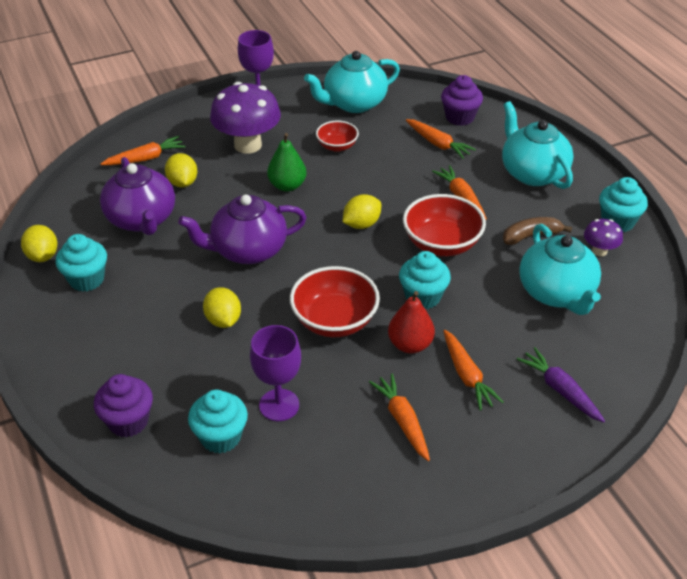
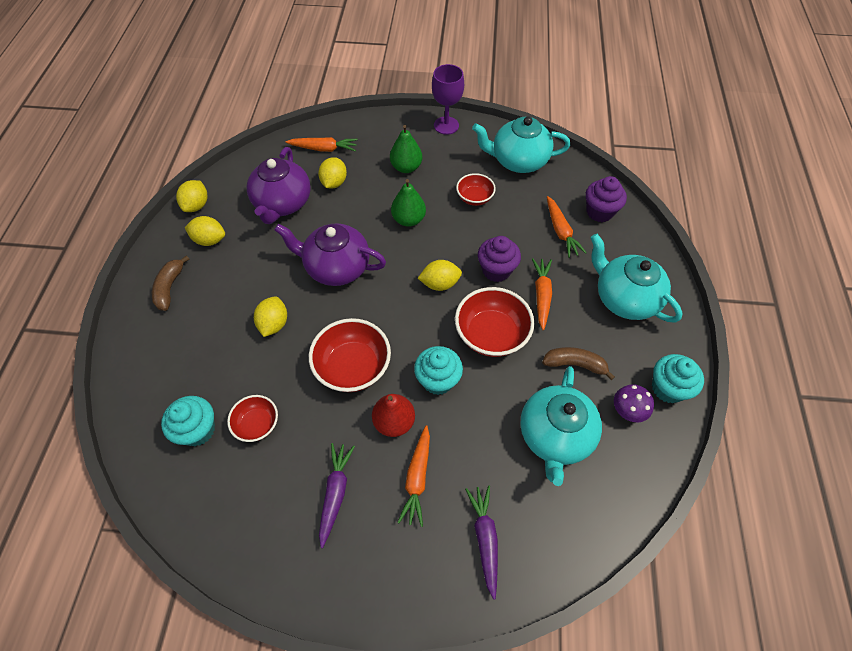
camera: 30 degrees right, 15 degrees up
turquoise cupcake [56,234,107,292] -> yellow lemon [185,216,225,246]
purple cupcake [94,374,153,438] -> purple cupcake moved to [478,236,521,282]
purple mushroom [210,82,281,154] -> green pear [390,125,422,173]
purple goblet [250,325,301,421] -> red bowl [227,395,278,442]
orange carrot [369,373,430,461] -> purple carrot [319,443,355,548]
turquoise teapot [502,101,573,189] -> turquoise teapot turned 45 degrees counterclockwise [590,234,683,323]
none -> brown banana [152,255,190,311]

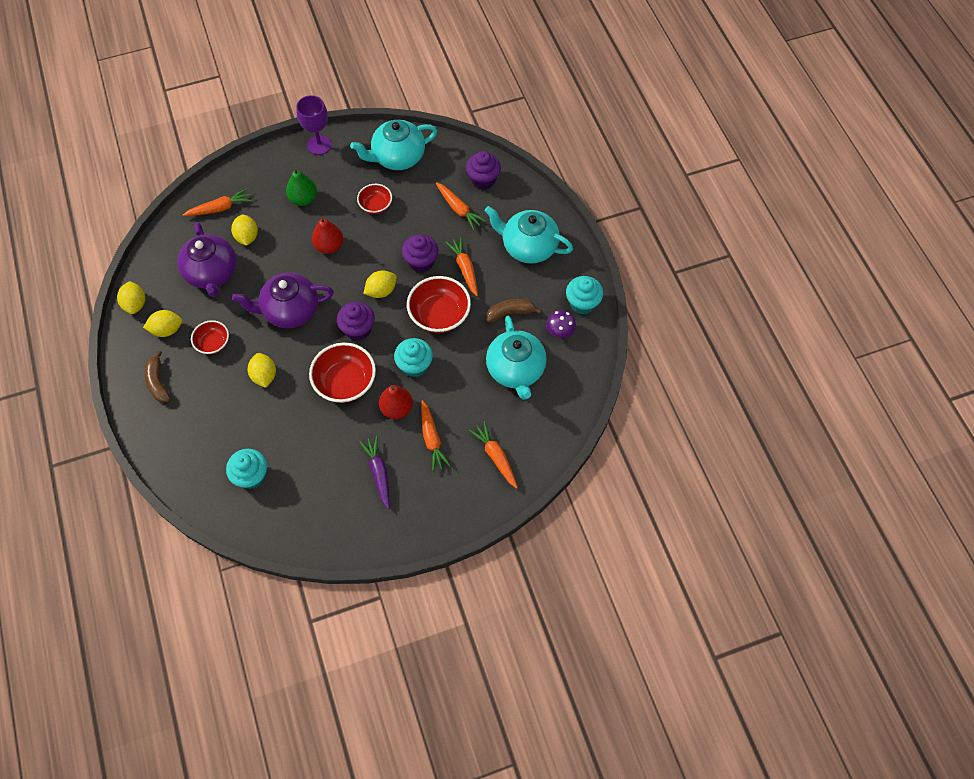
camera: 25 degrees left, 5 degrees up
red bowl [227,395,278,442] -> red bowl moved to [191,320,229,355]
green pear [391,179,426,227] -> red pear [312,217,343,254]
purple carrot [465,486,498,600] -> orange carrot [469,421,518,489]
none -> purple cupcake [337,302,375,341]

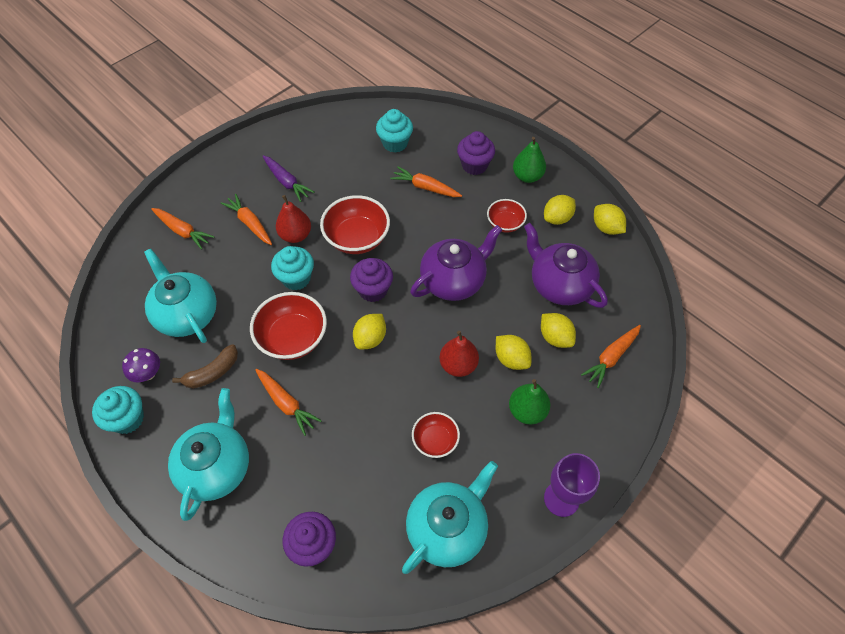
camera: 155 degrees right, 5 degrees down
brown banana [144,350,171,403] -> green pear [513,137,546,183]
yellow lemon [248,353,276,388] -> yellow lemon moved to [496,335,531,370]
purple cupcake [402,234,438,273] -> purple cupcake moved to [457,131,495,175]
orange carrot [436,182,486,230] -> orange carrot moved to [390,166,462,197]
turquoise teapot [485,206,573,264] -> turquoise teapot turned 75 degrees counterclockwise [168,388,249,521]

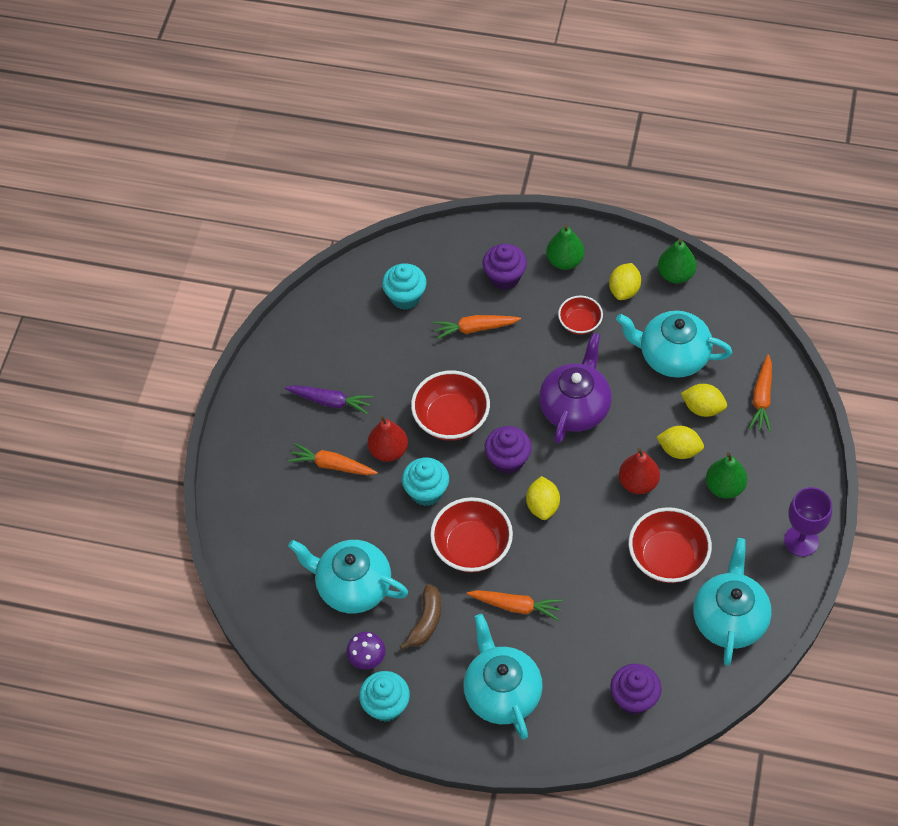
camera: 30 degrees left, 0 degrees up
orange carrot [151,208,215,250] -> none
red bowl [412,412,460,458] -> red bowl [629,507,712,583], size x1.71
purple teapot [524,223,608,308] -> turquoise teapot [616,311,732,378]
yellow lemon [594,204,626,235] -> green pear [658,238,696,283]

